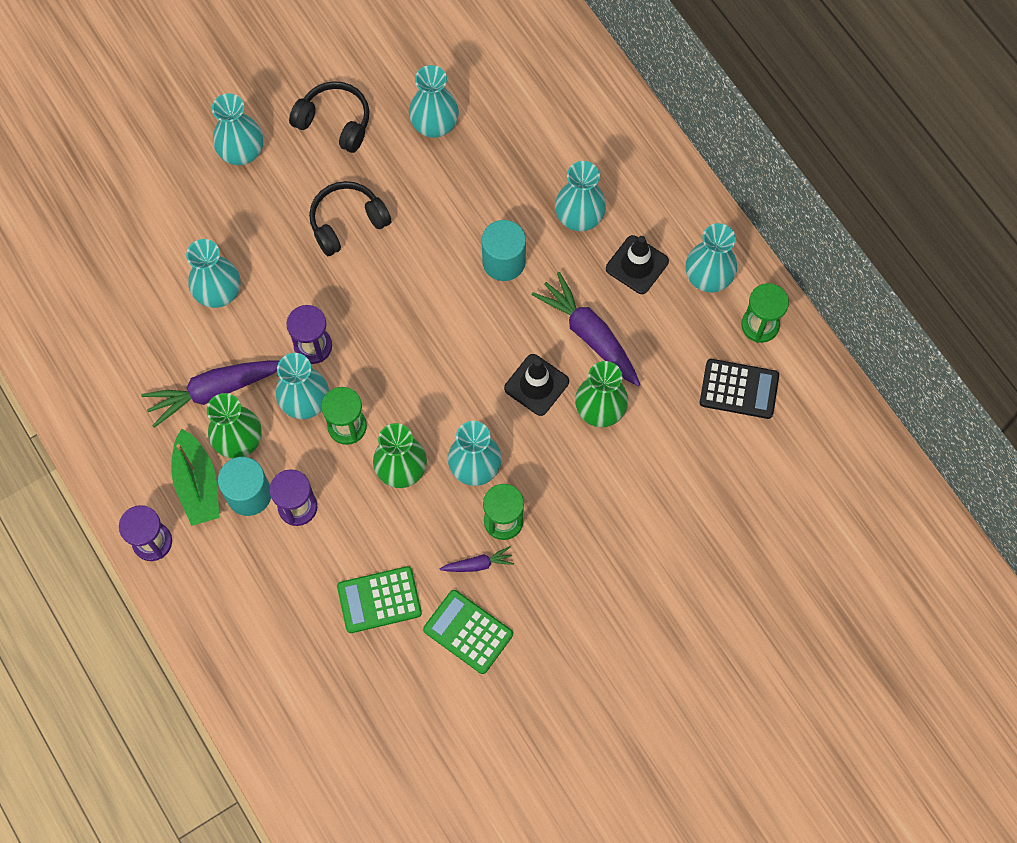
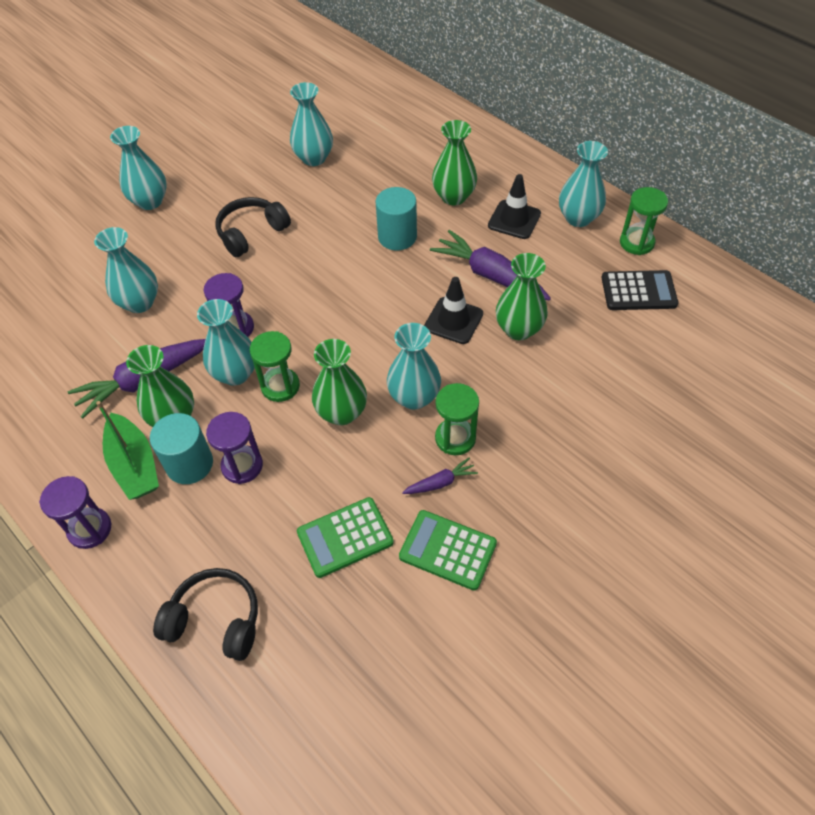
camera: 10 degrees left, 15 degrees down
black headphones [289,81,370,153] -> black headphones moved to [153,568,258,661]
turquoise vase [555,161,606,231] -> green vase [432,120,477,205]

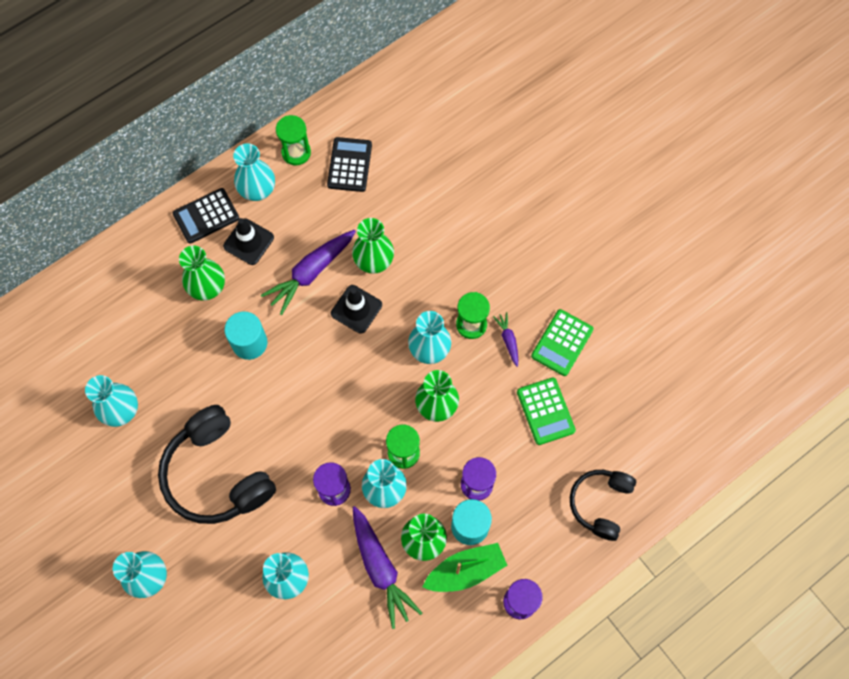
camera: 85 degrees left, 15 degrees up
black headphones [215,197,291,257] -> black headphones [158,405,276,524], size x1.65
none -> black calculator [173,188,239,244]

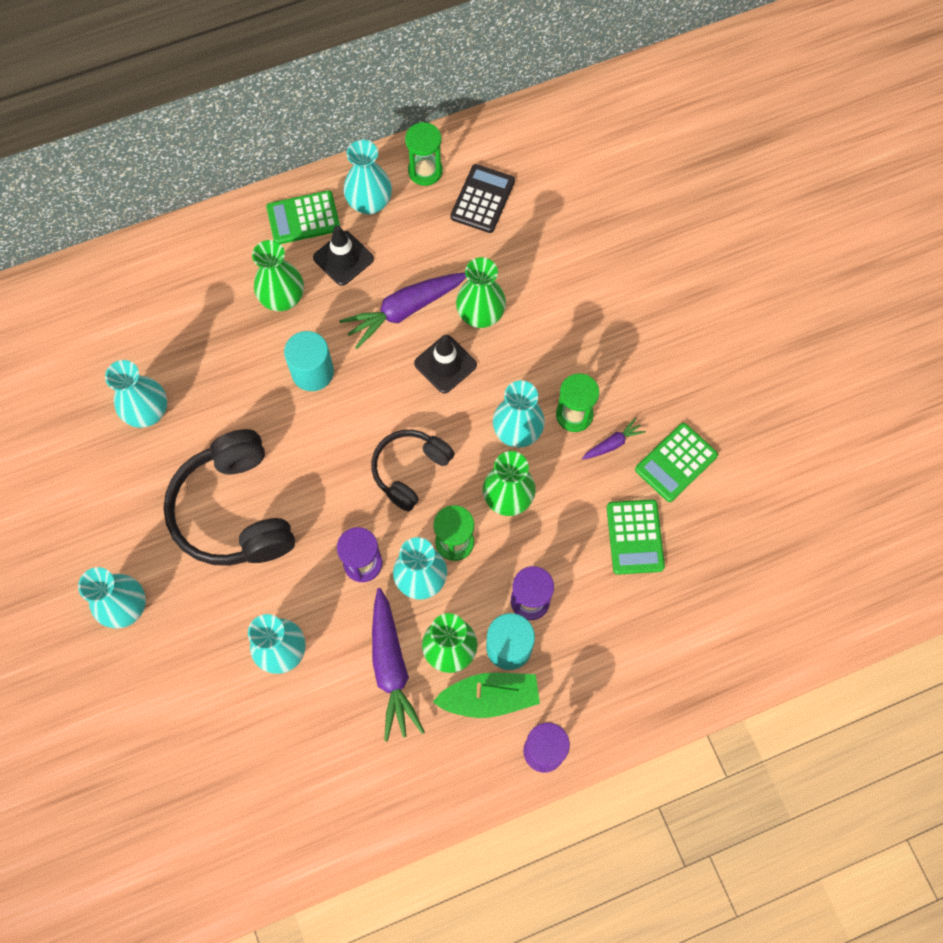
camera: 15 degrees right, 0 degrees up
black calculator [173,188,239,244] -> green calculator [266,190,340,244]
purple carrot [493,312,518,367] -> purple carrot turned 60 degrees clockwise [582,418,646,459]
black headphones [570,470,636,541] -> black headphones moved to [371,430,455,512]

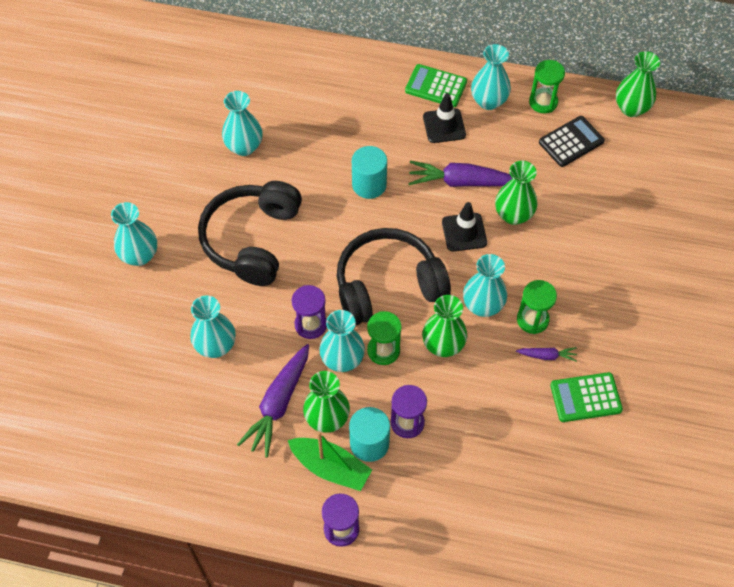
camera: 35 degrees right, 10 degrees down
green vase [252,240,304,311] -> green vase moved to [616,51,660,117]
black headphones [371,430,455,512] -> black headphones [337,228,451,326], size x1.65
green calculator [607,499,665,575] -> none

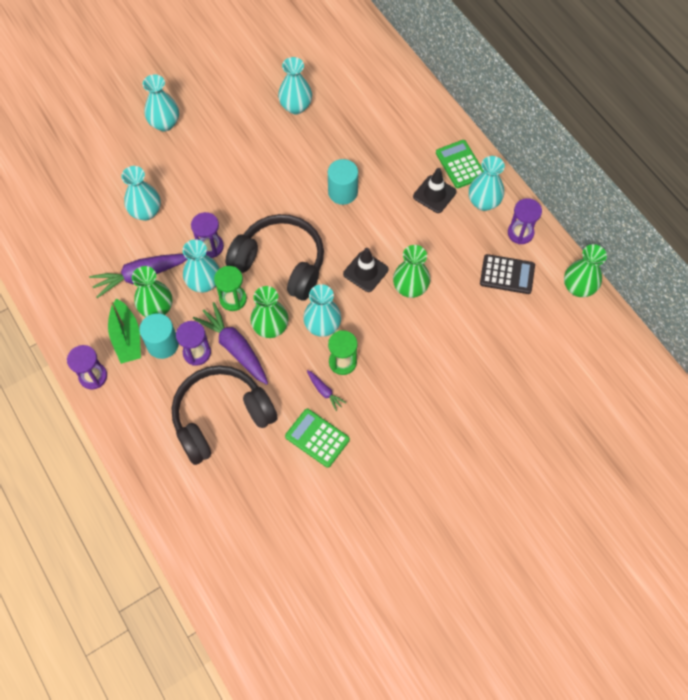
camera: 45 degrees right, 5 degrees up
black headphones [198,181,302,286] -> black headphones moved to [171,365,278,465]
purple carrot [408,160,512,187] -> purple carrot moved to [193,302,268,385]
green hourglass [529,60,565,113] -> purple hourglass [508,198,542,244]

